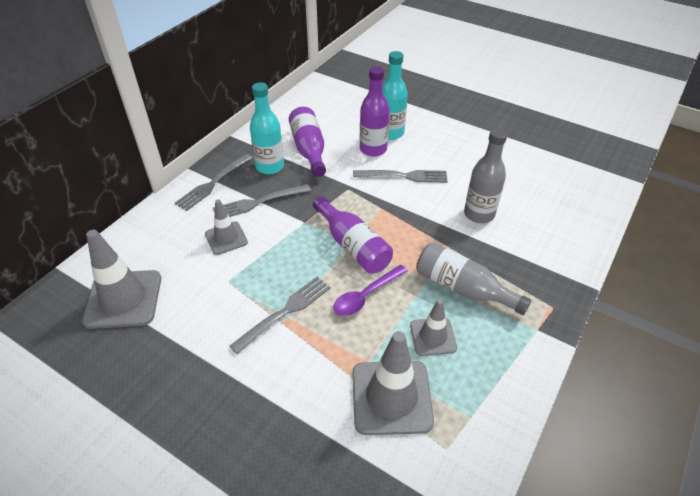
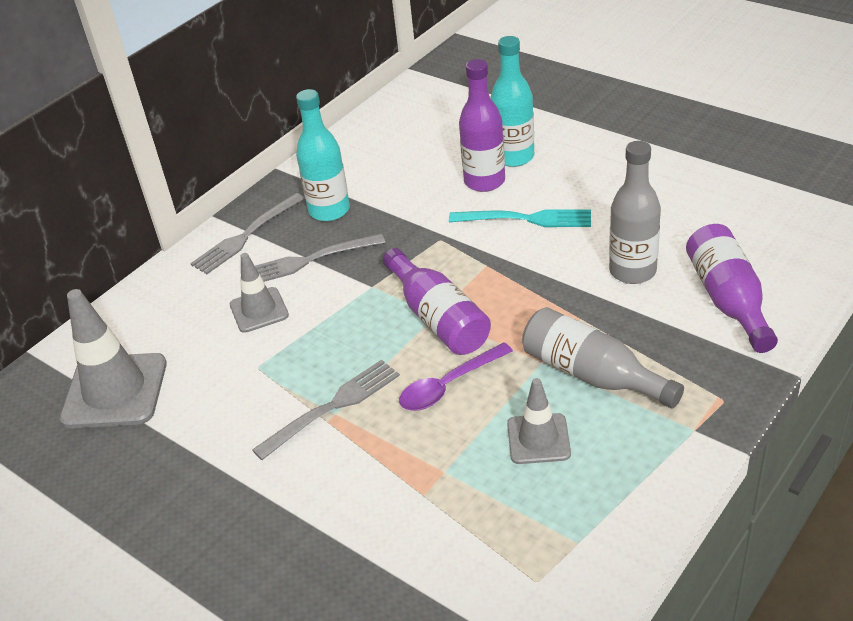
camera: 10 degrees right, 5 degrees down
purple bottle [289,107,326,177] -> purple bottle moved to [686,224,778,353]
grey traffic cone [352,331,434,435] -> none
grey fork [353,170,448,183] -> turquoise fork [449,209,591,227]

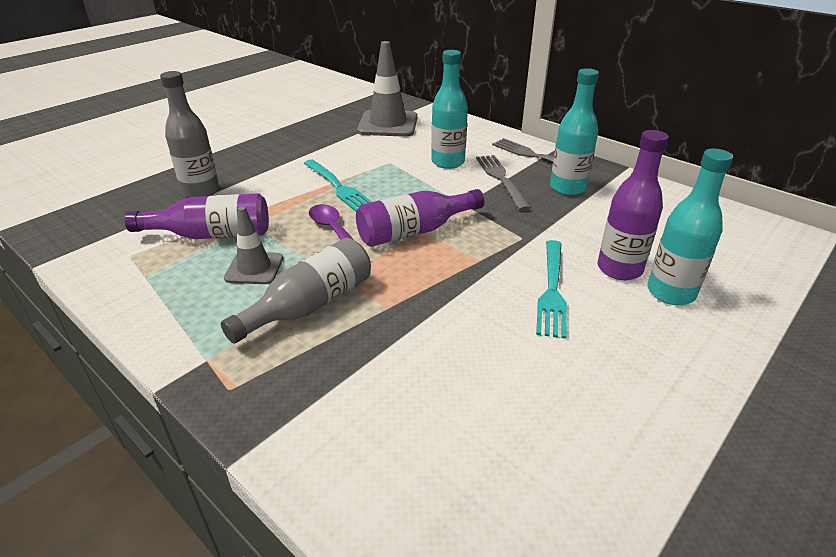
camera: 90 degrees right, 5 degrees down
grey traffic cone [230,253,289,333] -> turquoise bottle [431,50,468,169]
grey fork [252,360,400,460] -> turquoise fork [304,160,372,212]
grey bottle [609,141,661,284] -> grey bottle moved to [160,71,219,198]
purple bottle [686,224,778,353] -> purple bottle moved to [125,193,269,239]

